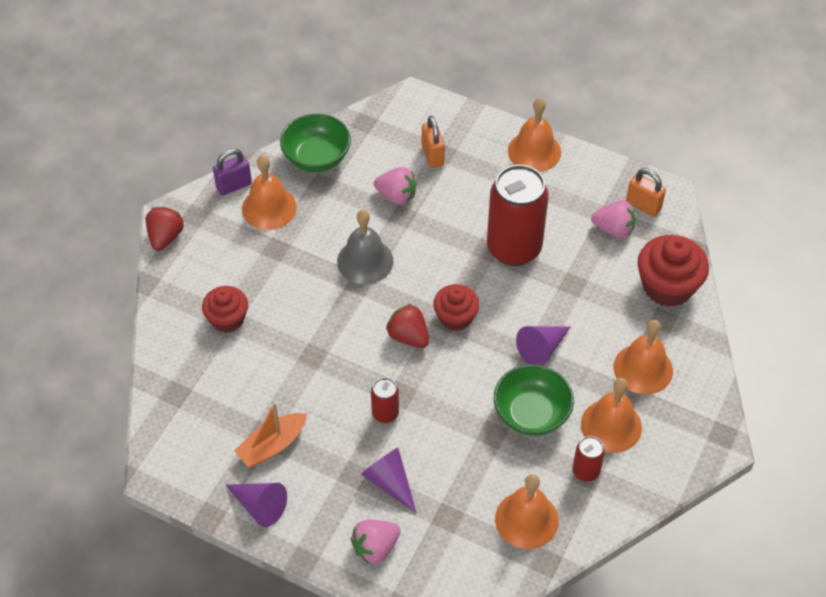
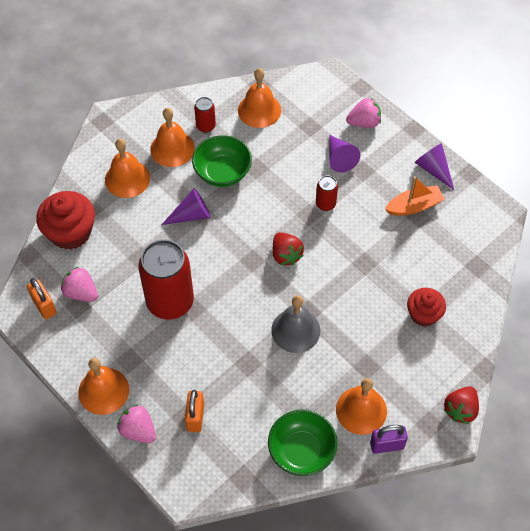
camera: 160 degrees left, 5 degrees up
pink strawberry [374,167,417,205] -> pink strawberry moved to [117,404,156,443]
red cupcake [433,284,480,331] -> none

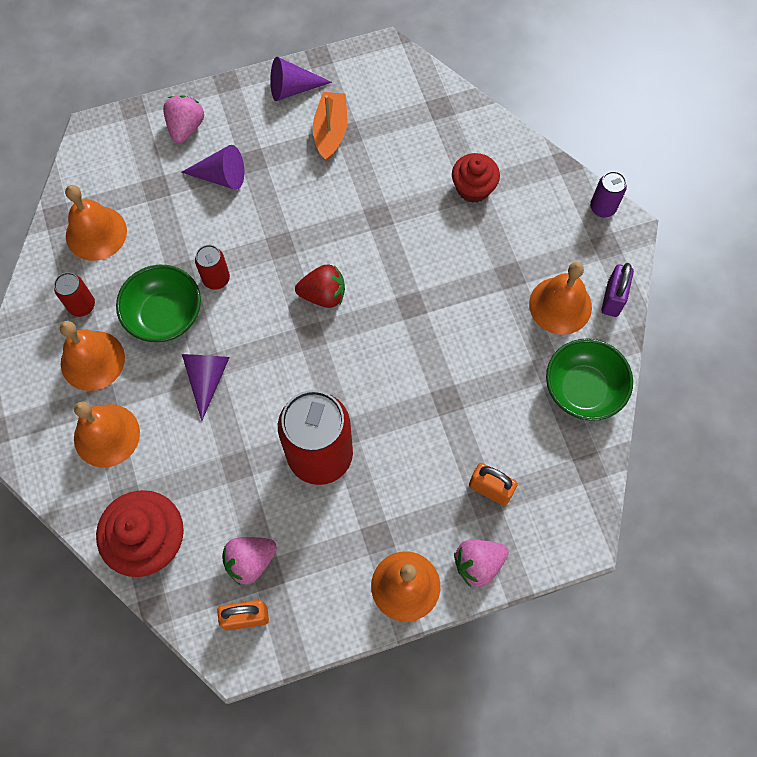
camera: 65 degrees left, 10 degrees up
grey bell [271,295,321,353] -> none
red can [316,175,338,211] -> red can moved to [195,245,230,290]
red strawberry [444,386,479,424] -> purple can [590,171,627,217]

